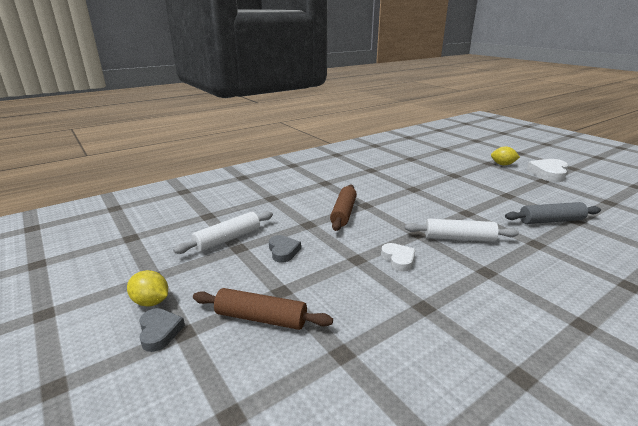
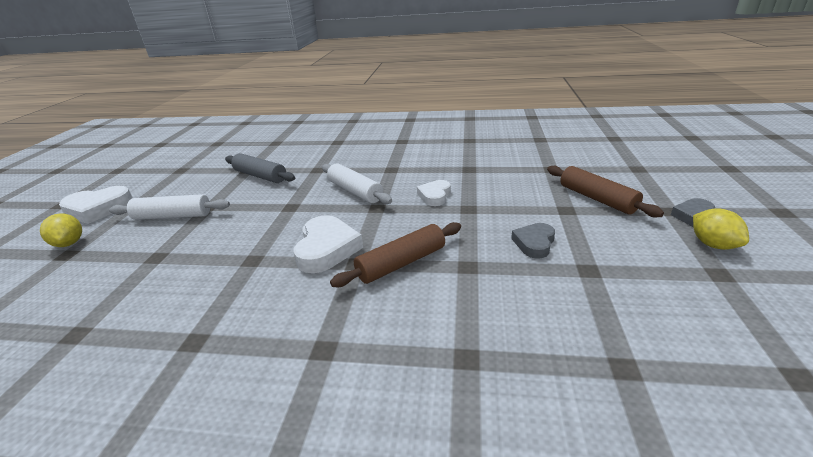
camera: 135 degrees left, 5 degrees up
white rolling pin [173,211,273,254] -> white rolling pin moved to [109,194,230,220]
none -> white heart [293,215,363,273]

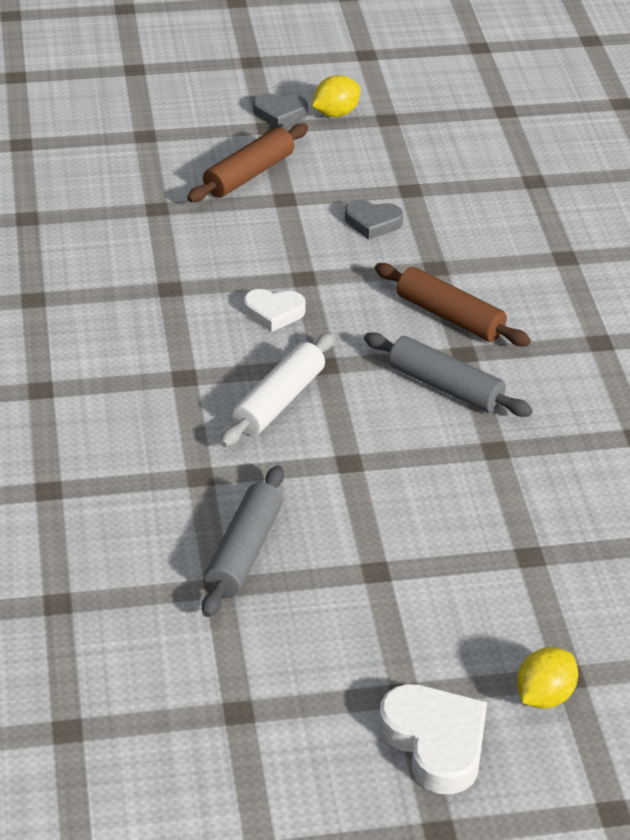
camera: 110 degrees left, 10 degrees up
white rolling pin [109,194,230,220] -> none
white heart [293,215,363,273] -> grey rolling pin [364,332,533,417]

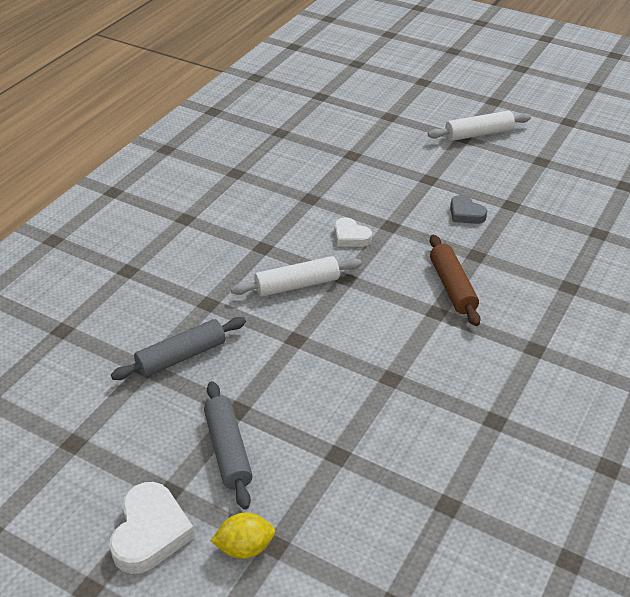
camera: 40 degrees right, 0 degrees up
brown rolling pin [187,123,308,202] -> none
grey heart [253,93,308,128] -> white rolling pin [428,111,531,141]
yellow lemon [312,75,361,117] -> none
grey rolling pin [364,332,533,417] -> grey rolling pin moved to [204,381,253,510]

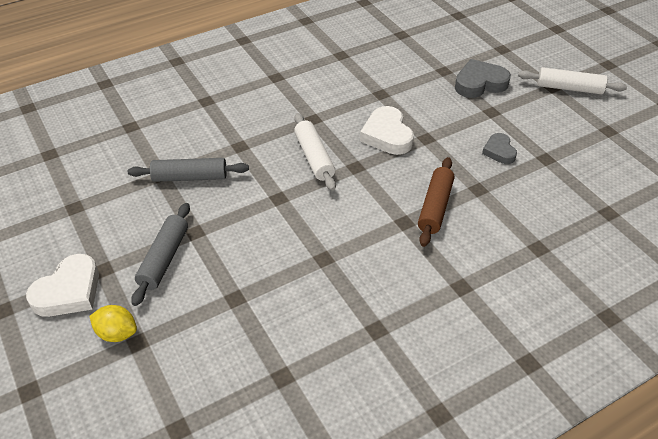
camera: 30 degrees right, 5 degrees up
white rolling pin [231,256,362,297] -> white rolling pin turned 60 degrees clockwise [294,113,336,191]
white heart [335,218,372,247] -> white heart [360,106,414,155], size x1.63
none -> grey heart [455,59,511,98]

